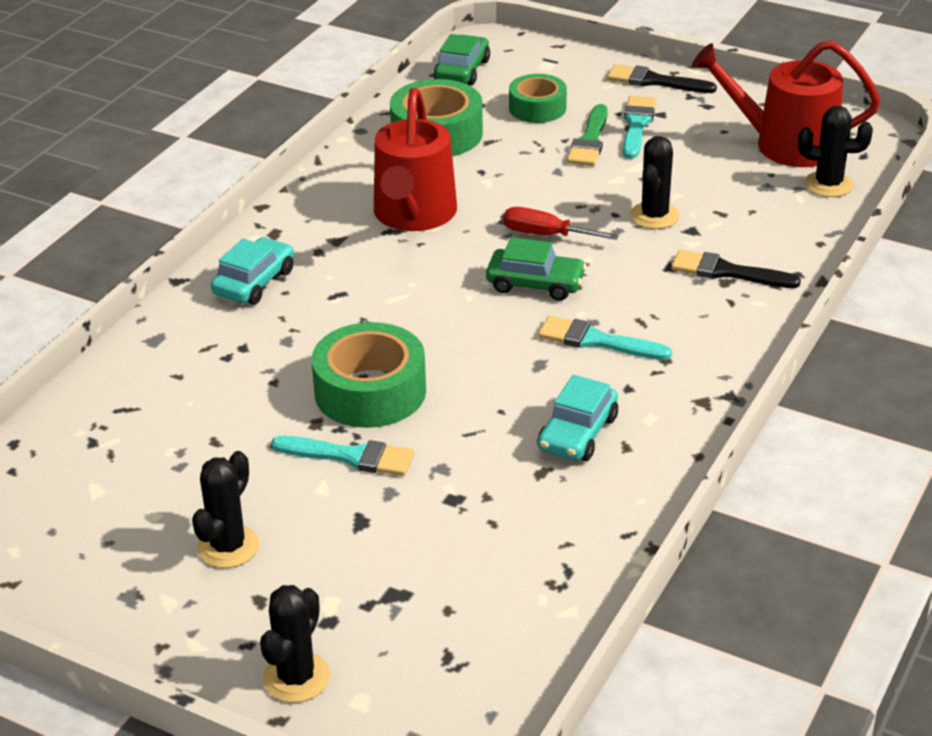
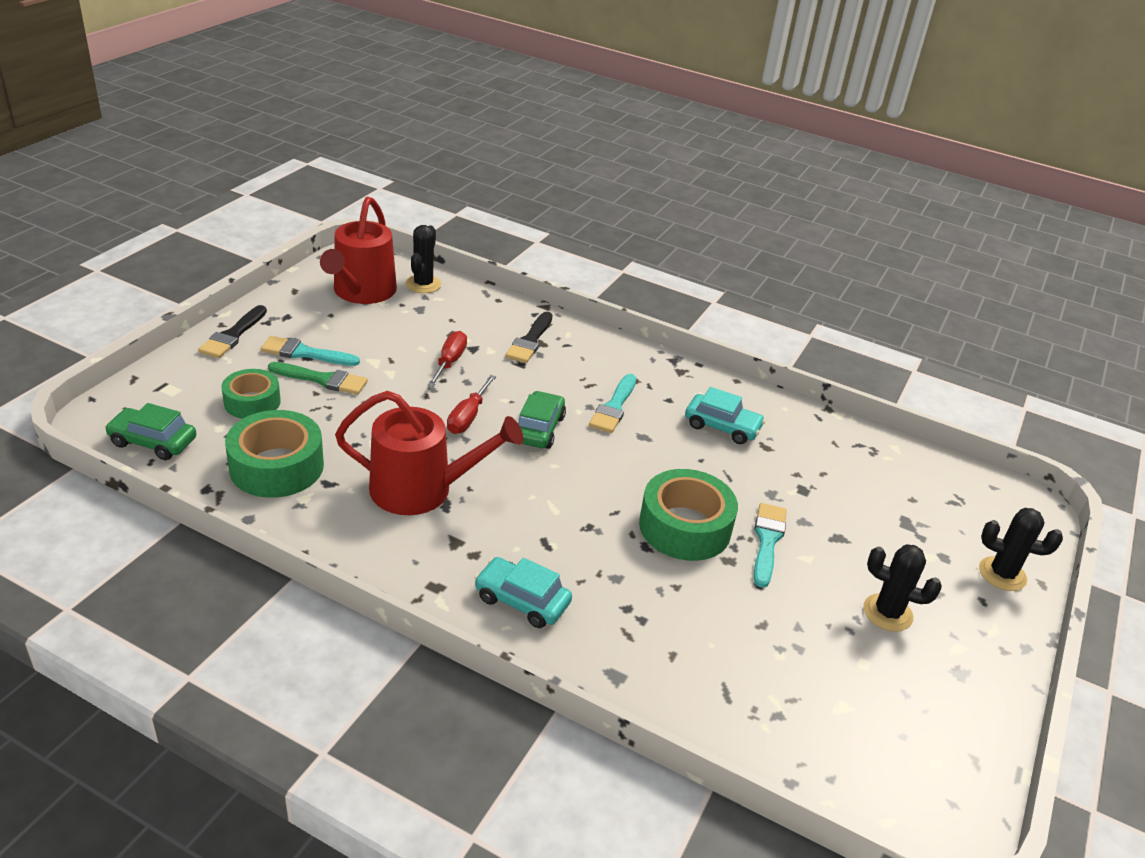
camera: 95 degrees left, 0 degrees up
black cactus [630,136,680,229] -> red screwdriver [428,331,467,387]

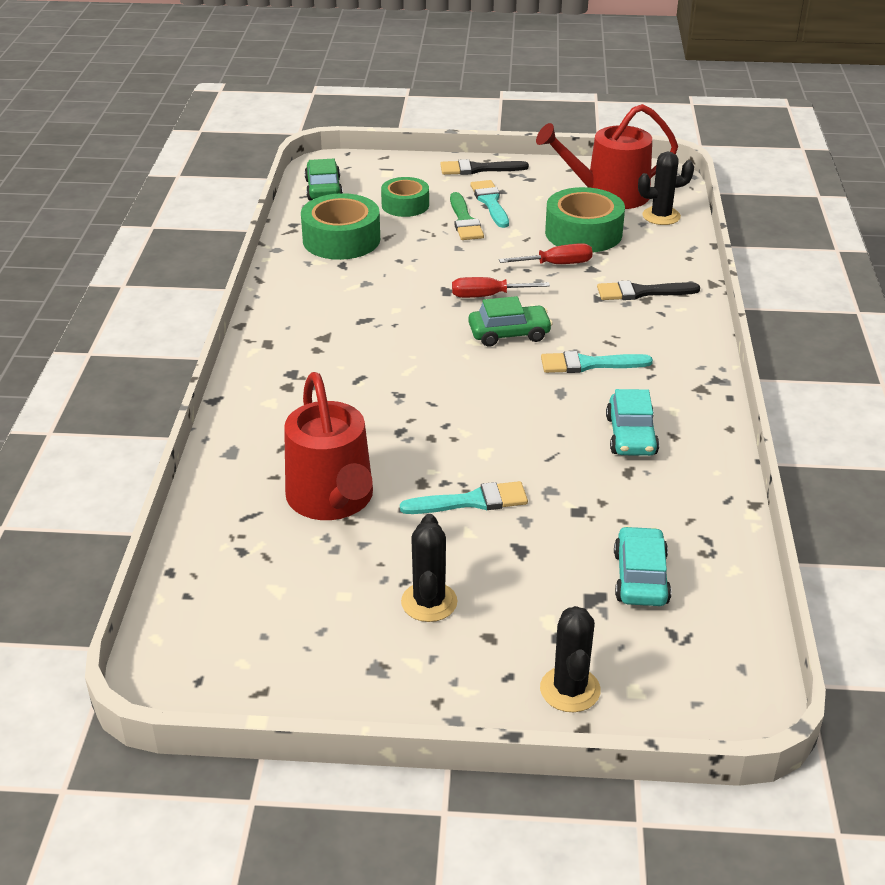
camera: 70 degrees right, 0 degrees up
red watering can [335,391,523,515] -> red watering can moved to [284,372,373,520]
turquoise car [474,557,572,628] -> turquoise car moved to [614,526,671,606]
green tape [639,469,738,561] -> green tape moved to [545,187,625,252]

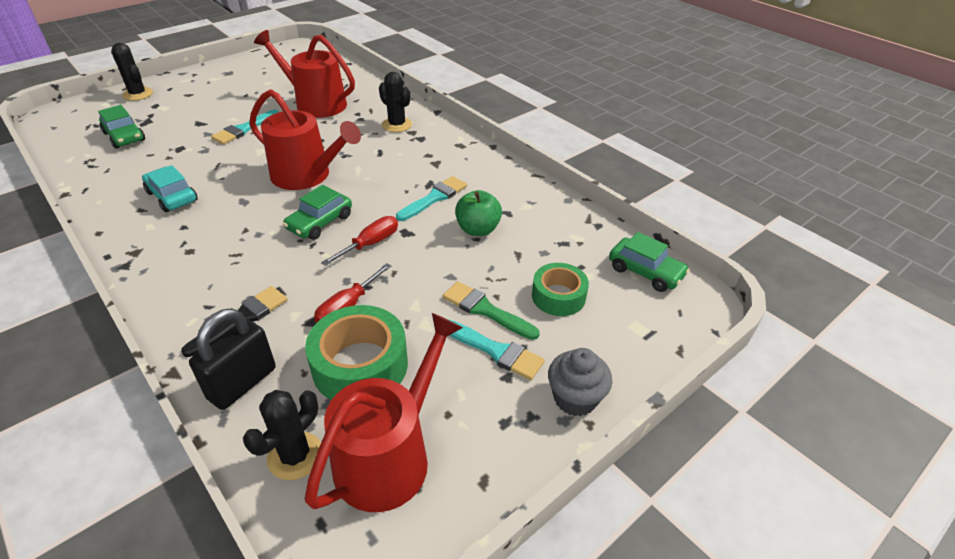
camera: 135 degrees right, 5 degrees up
green tape [301,193,380,260] -> none
black cactus [401,514,457,622] -> black cactus moved to [379,72,412,132]
black brush [440,159,529,175] -> grey cupcake [548,348,612,416]
turquoise brush [541,351,653,373] -> turquoise brush moved to [396,176,467,221]
turquoise car [614,526,671,606] -> green car [98,105,145,149]
none -> black padlock [189,308,276,410]
none -> red watering can [249,89,361,190]
none -> green apple [455,190,502,236]

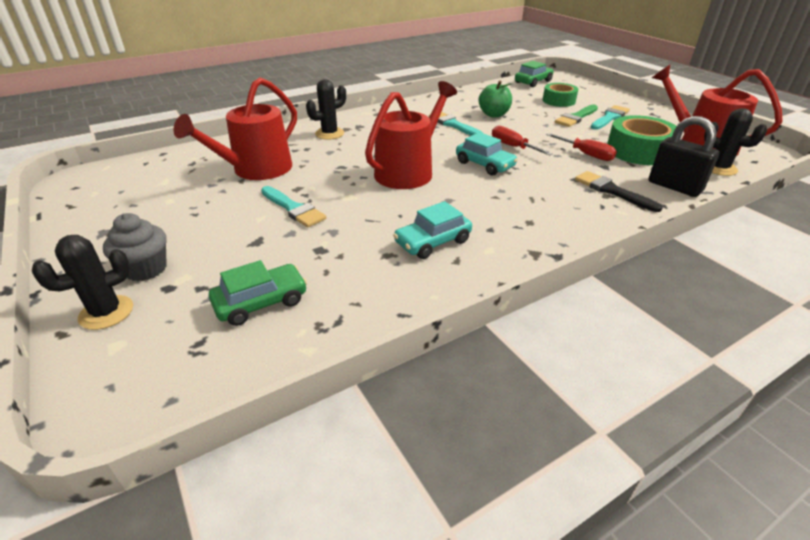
camera: 80 degrees left, 5 degrees down
green car [283,185,352,240] -> turquoise car [456,132,518,176]
grey cupcake [548,348,612,416] -> grey cupcake moved to [103,213,167,281]

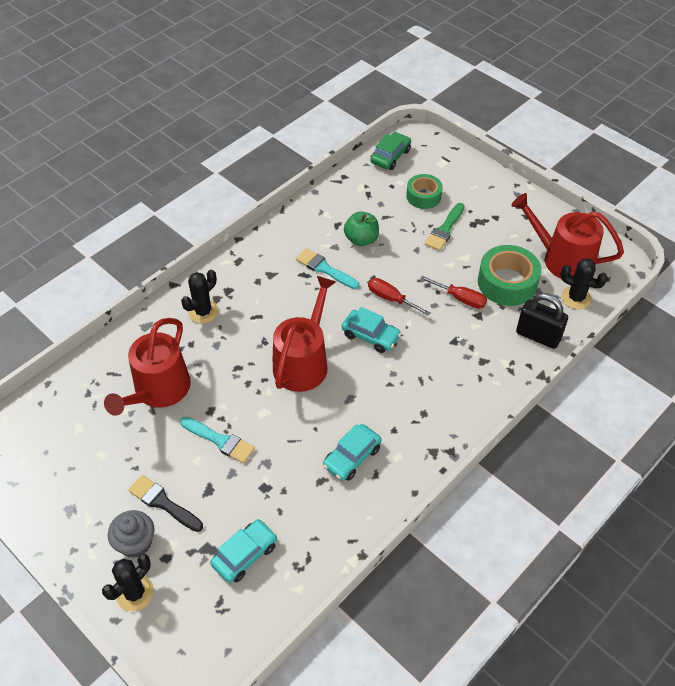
camera: 15 degrees left, 15 degrees up
green car [209,260,307,326] -> turquoise car [210,519,277,583]
black brush [575,171,663,212] -> black brush moved to [129,475,203,532]
turquoise brush [591,105,630,130] -> none

